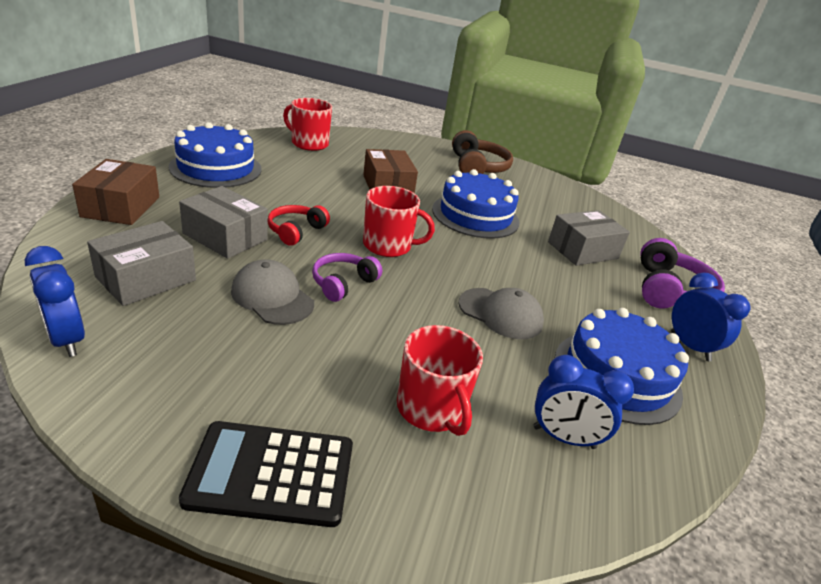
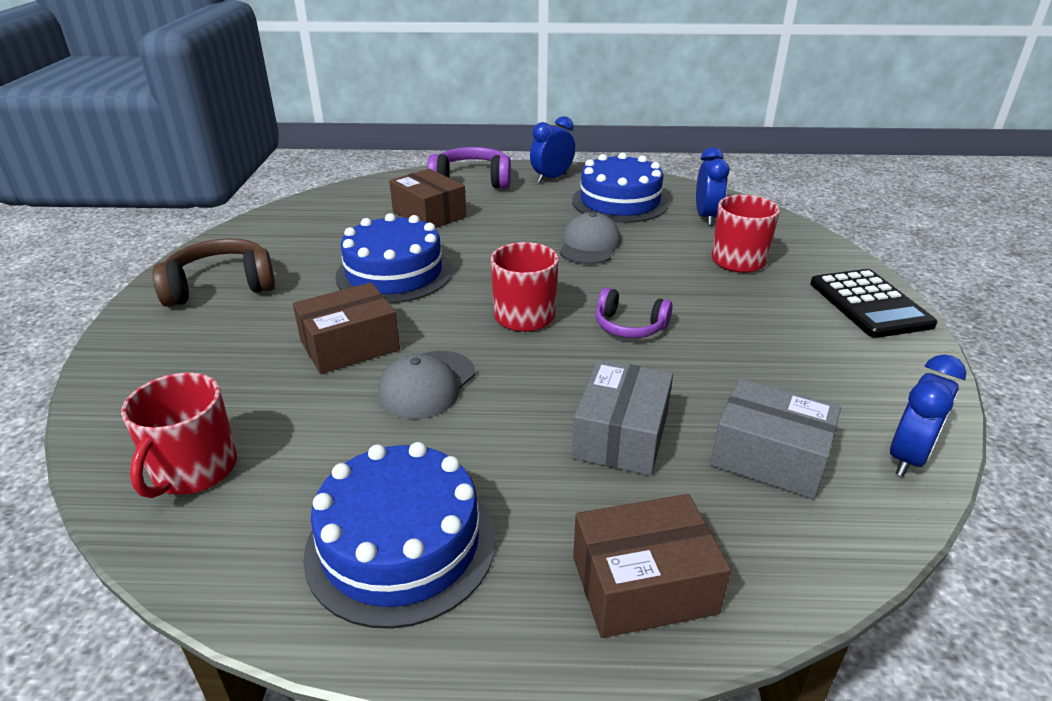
camera: 100 degrees left, 0 degrees up
grey cap [231,259,314,325] -> grey cap moved to [378,351,476,419]
red headphones [268,205,330,246] -> none
grey box [548,210,630,266] -> brown box [389,169,466,228]

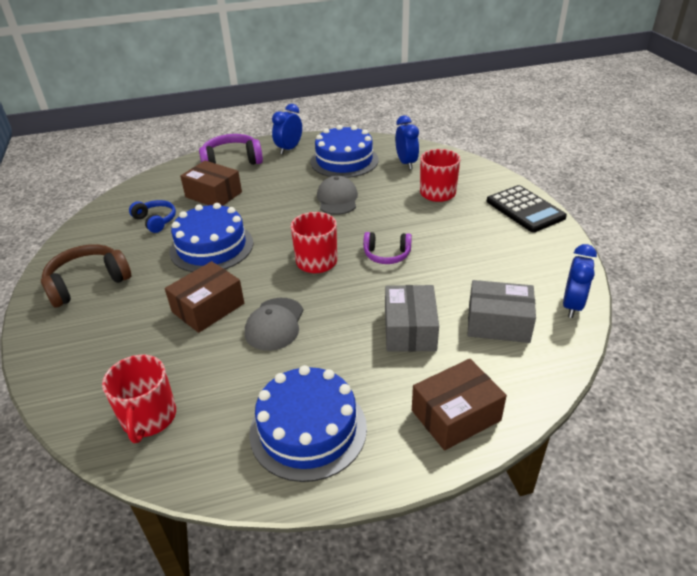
camera: 15 degrees left, 5 degrees up
none -> blue headphones [129,200,176,233]

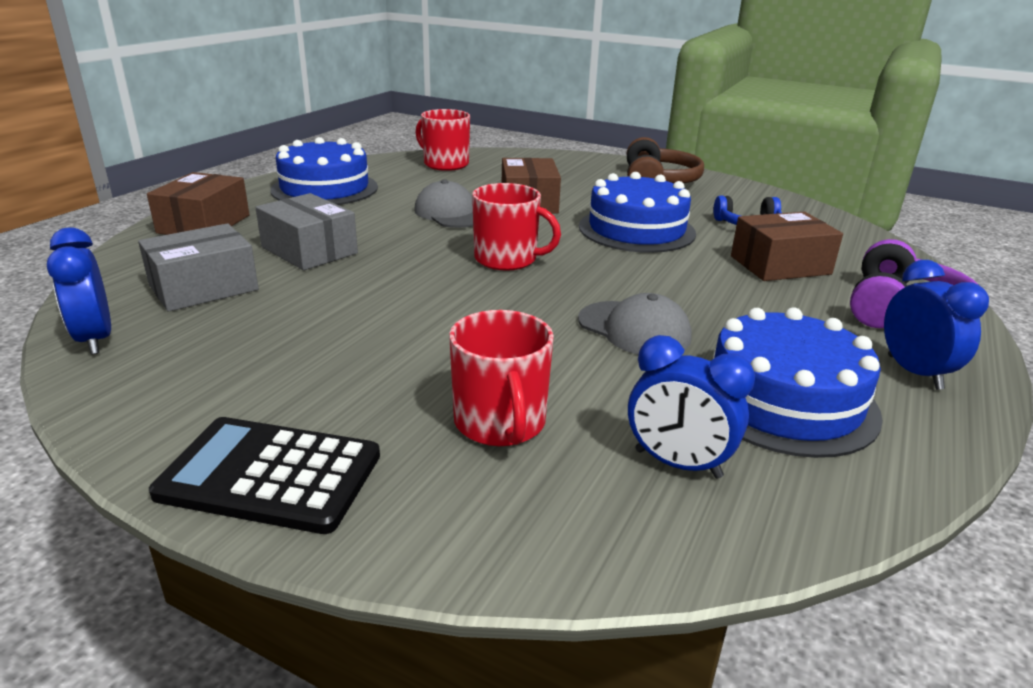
camera: 130 degrees right, 10 degrees down
purple headphones [363,232,412,264] -> none

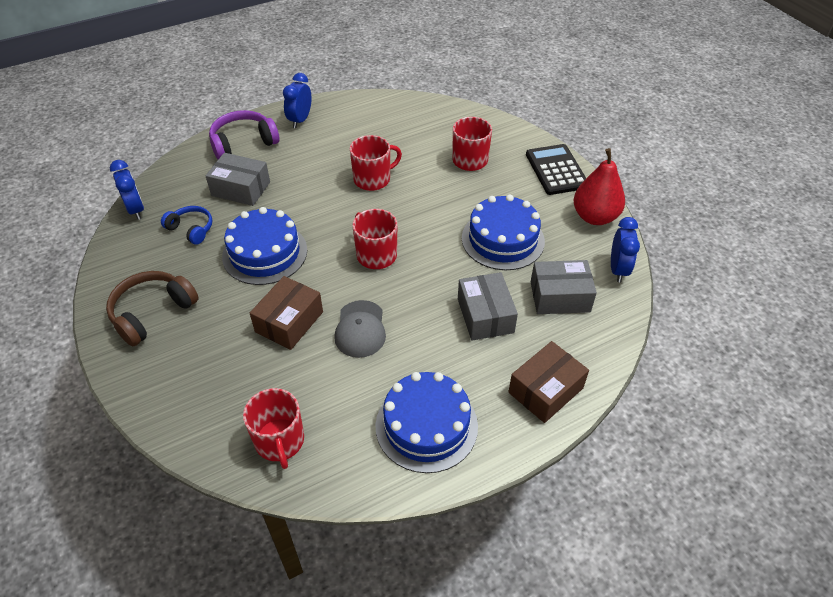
camera: 145 degrees left, 20 degrees up
black calculator [149,417,380,534] -> black calculator turned 150 degrees counterclockwise [526,144,586,195]
grey cap [578,293,692,355] -> red mug [350,135,402,191]
blue clock [628,335,755,479] -> blue clock moved to [110,160,144,220]
blue cake [713,307,883,458] -> blue cake moved to [462,194,545,270]
brown box [731,212,843,281] -> grey box [206,153,270,206]
none -> red pear [574,148,625,225]

